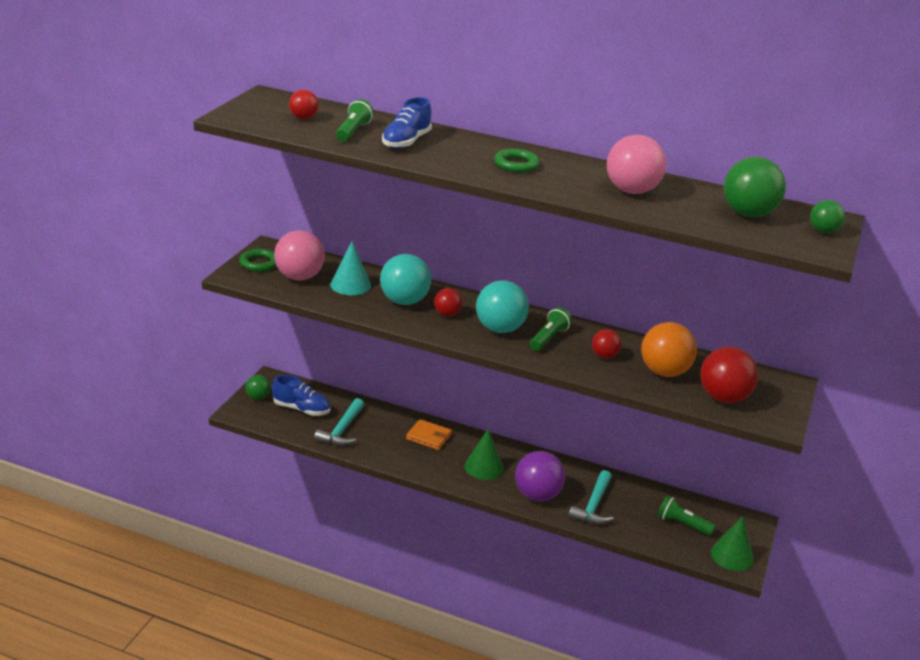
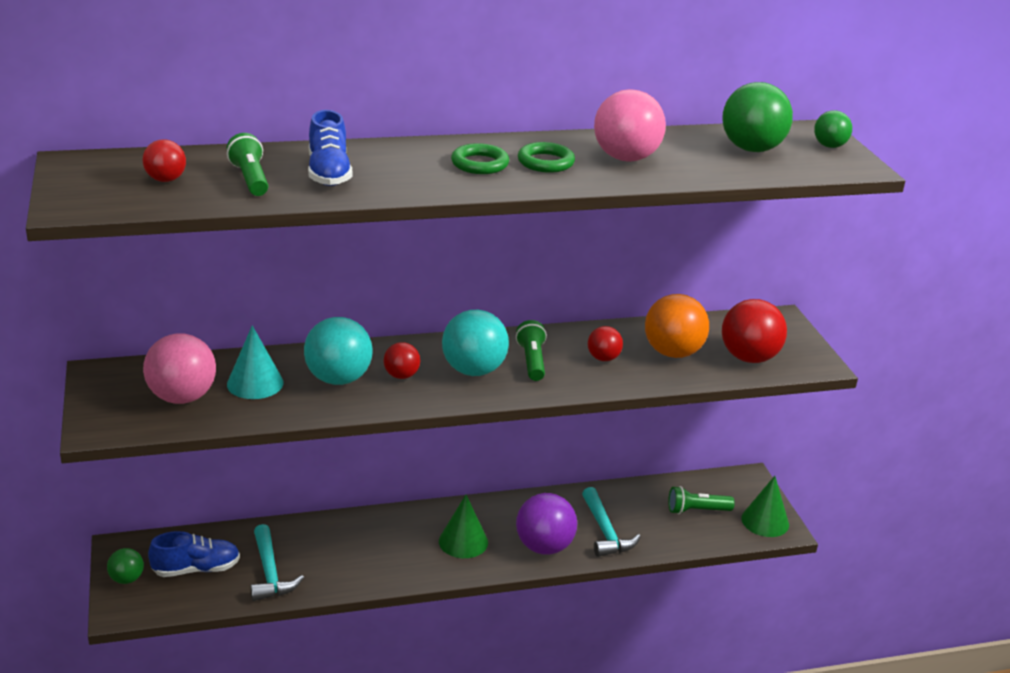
camera: 35 degrees left, 0 degrees up
green ring [239,249,276,272] -> green ring moved to [518,142,575,173]
orange wallet [406,419,452,450] -> none

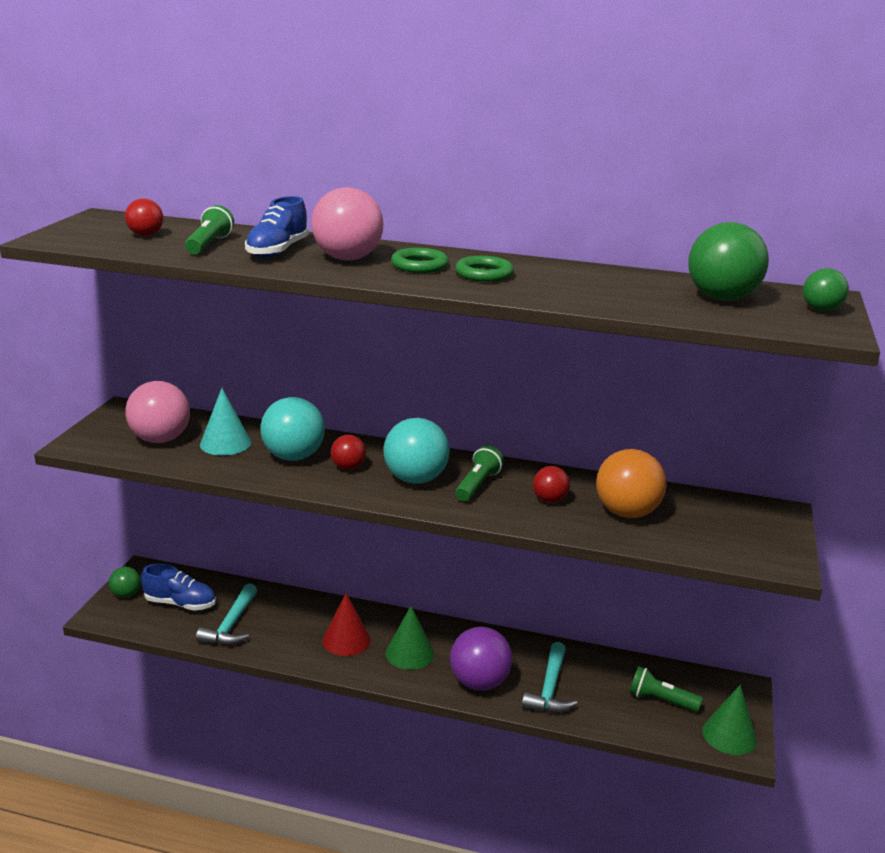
camera: 30 degrees right, 5 degrees down
pink ball [594,89,666,162] -> pink ball moved to [311,187,383,260]
red ball [722,299,787,363] -> none
none -> red cone [322,593,371,656]

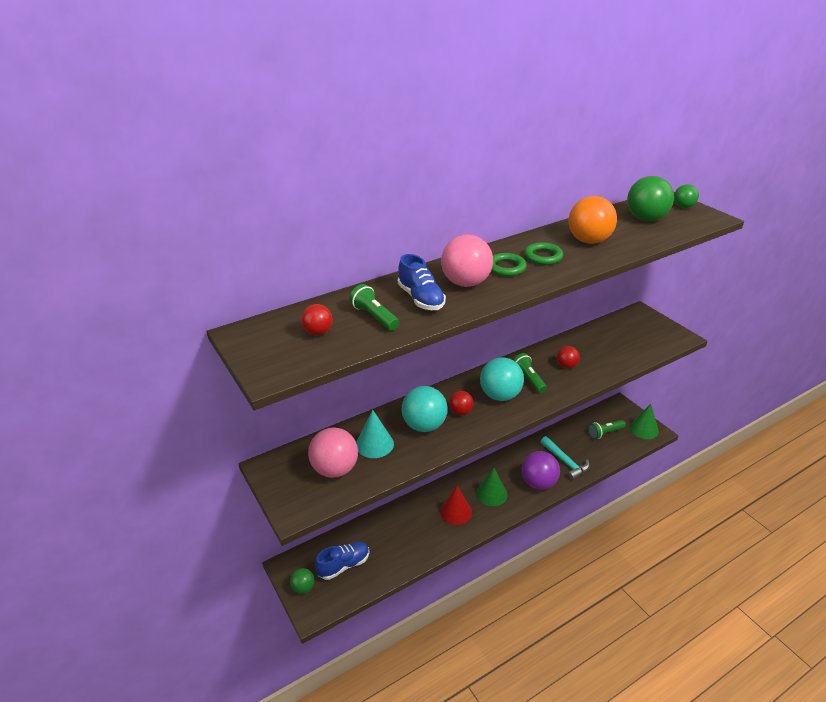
camera: 45 degrees left, 10 degrees up
turquoise hammer [196,583,257,645] -> none
orange ball [596,449,667,518] -> orange ball moved to [569,196,617,244]

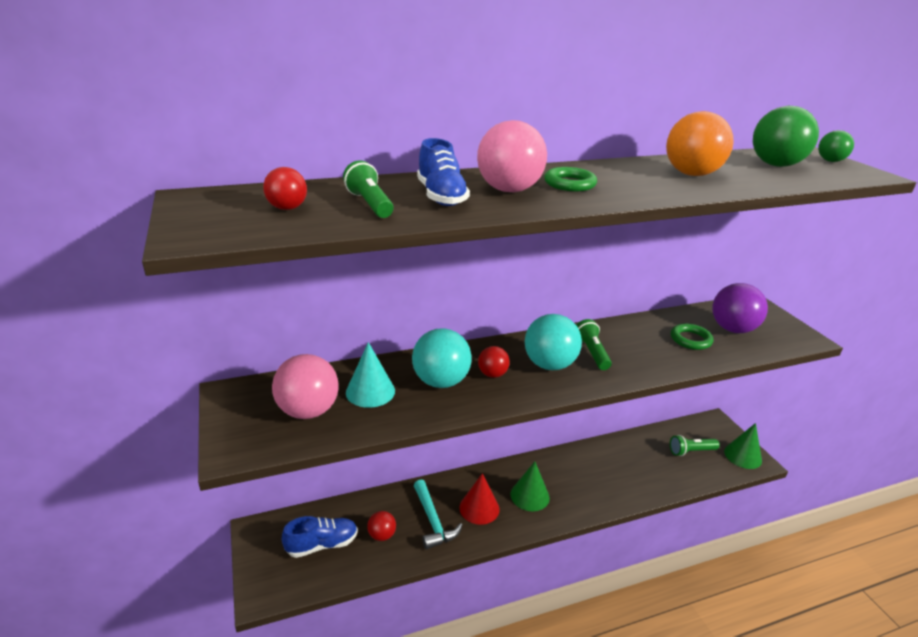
camera: 10 degrees right, 5 degrees down
green ball [290,568,314,594] -> none
purple ball [521,451,560,490] -> purple ball moved to [712,283,768,333]
green ring [524,242,563,265] -> green ring moved to [671,323,714,350]
turquoise hammer [541,436,590,481] -> turquoise hammer moved to [413,479,462,549]
red ball [557,346,580,368] -> red ball moved to [367,511,396,541]

